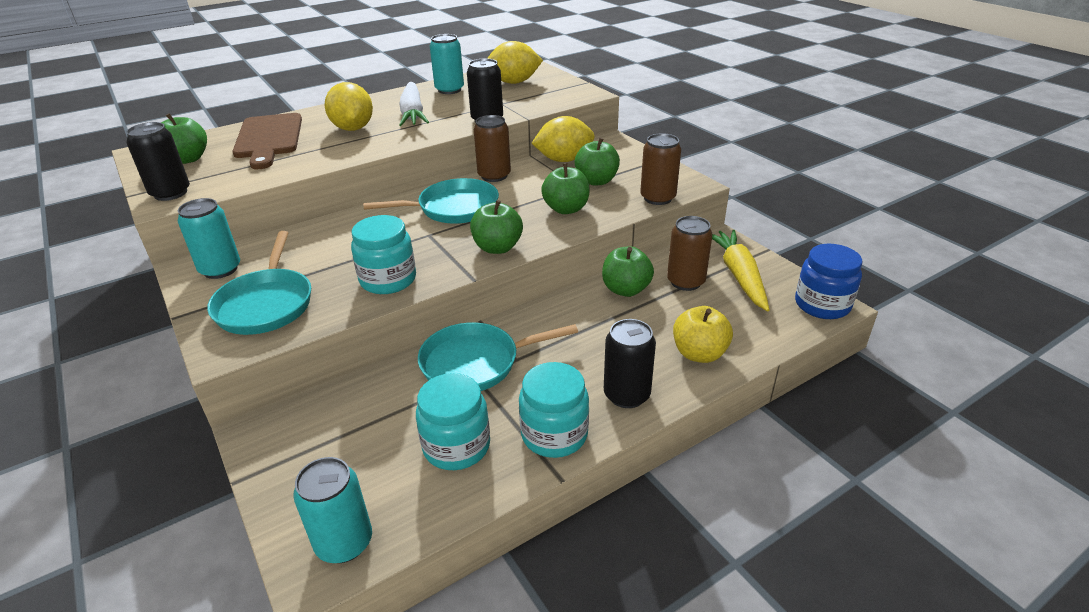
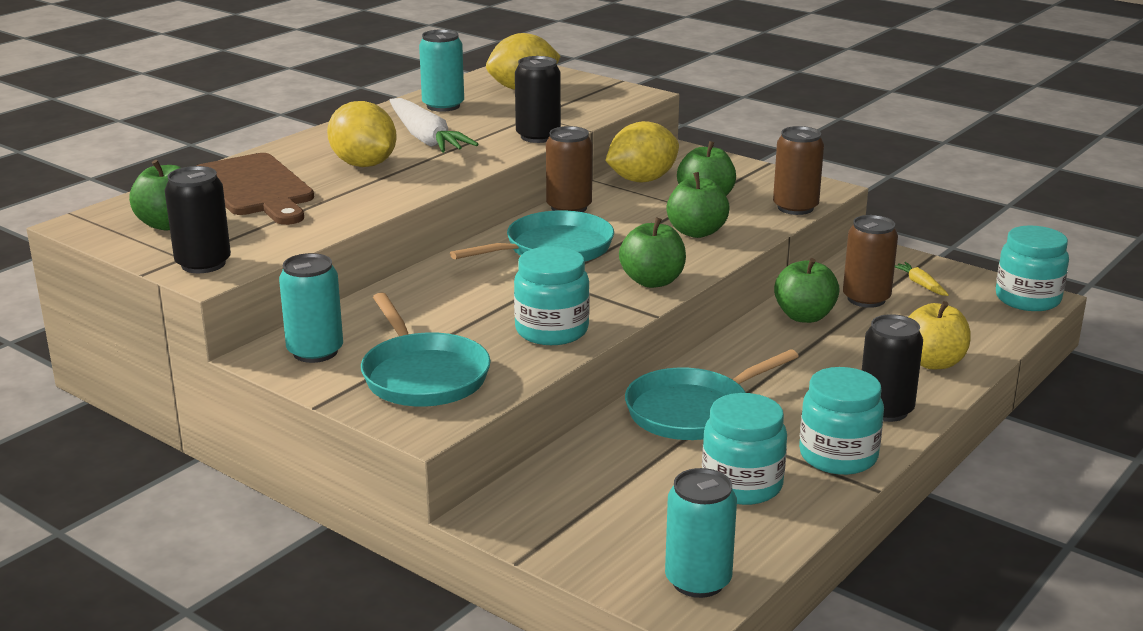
camera: 20 degrees left, 10 degrees down
yellow carrot [712,230,769,312] -> yellow carrot [895,262,949,296], size x0.46
blue jar [795,244,862,319] -> turquoise jar [996,225,1069,311]

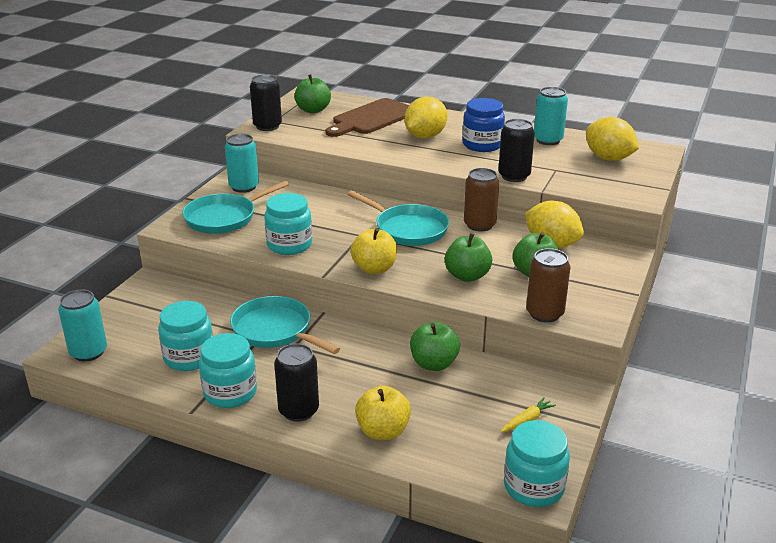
camera: 75 degrees right, 5 degrees up
white carrot [389,98,478,153] -> blue jar [462,98,505,152]
green apple [619,217,686,288] -> yellow apple [351,228,397,274]
brown can [843,215,898,308] -> none

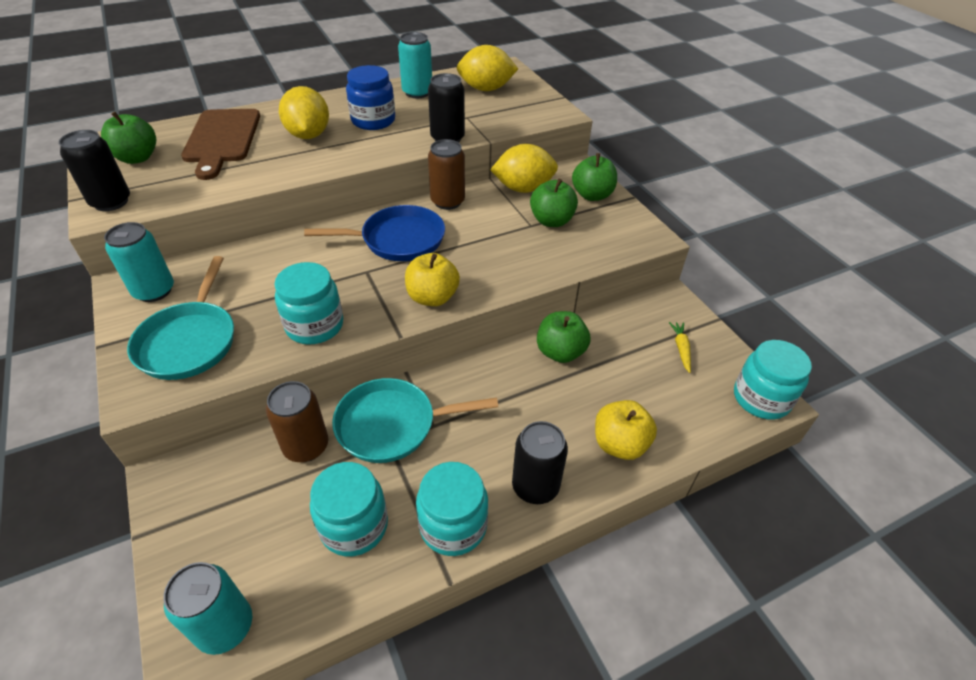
camera: 50 degrees left, 15 degrees up
turquoise pan [348,190,449,246] -> blue pan [304,205,445,261]
green apple [445,233,492,282] -> green apple moved to [572,153,617,201]
brown can [526,248,570,322] -> brown can moved to [266,381,328,462]

